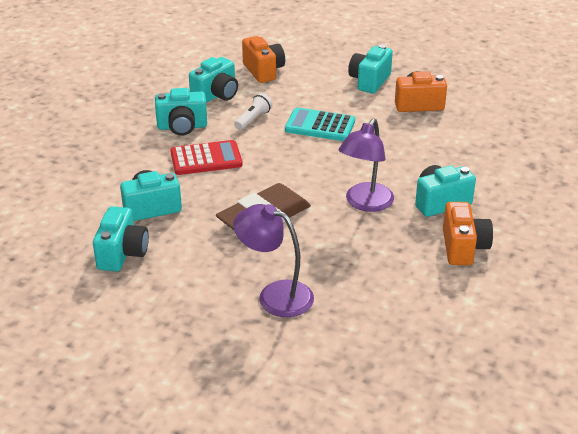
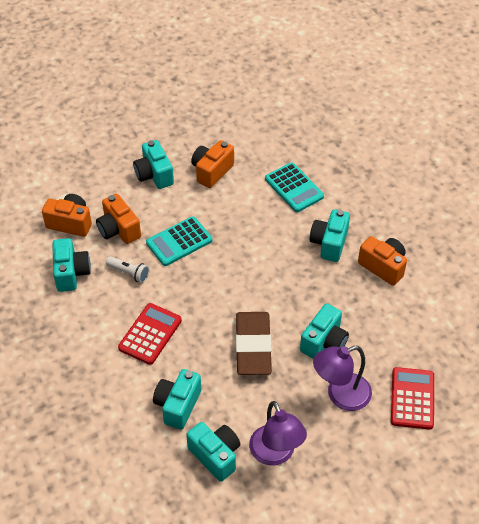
camera: 50 degrees left, 15 degrees up
turquoise camera [155,88,207,136] -> turquoise camera moved to [300,303,349,359]
white flashlight [234,93,273,130] -> white flashlight turned 135 degrees clockwise [106,256,150,283]
purple lamp [339,118,394,212] -> purple lamp moved to [249,401,307,465]
none -> orange camera [96,194,141,244]
none -> turquoise calculator [265,162,324,212]
none -> red calculator [391,367,434,430]

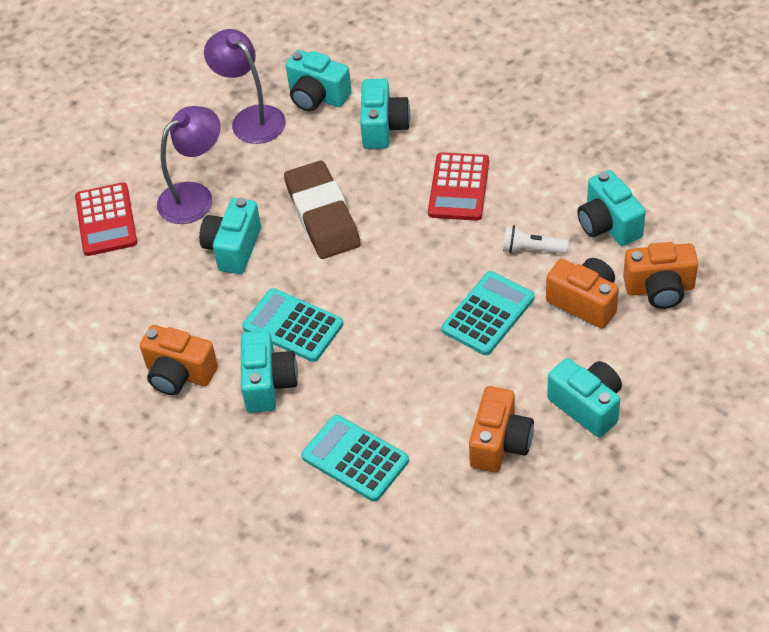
camera: 165 degrees right, 0 degrees up
none -> turquoise calculator [242,288,343,362]

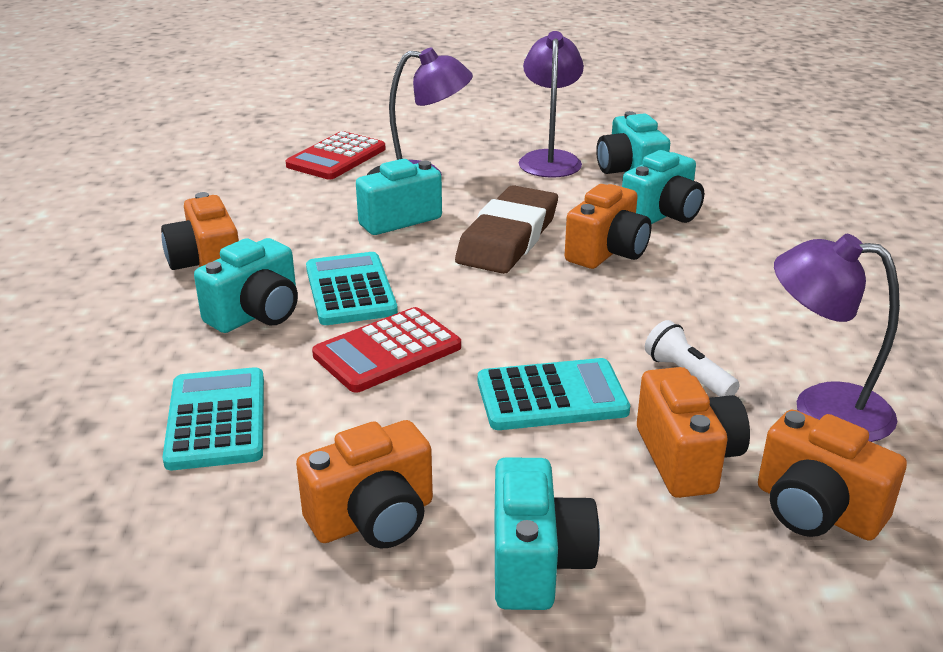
camera: 40 degrees right, 20 degrees down
red calculator [428,152,489,221] -> red calculator moved to [312,307,461,393]
turquoise camera [577,170,646,246] -> purple lamp [774,234,900,442]
none -> orange camera [565,184,651,269]

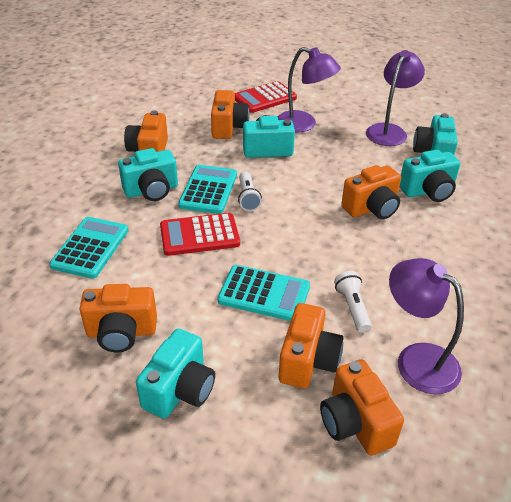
camera: 25 degrees right, 10 degrees up
brown eraser [455,185,558,274] -> none
none -> orange camera [211,90,250,139]
none -> white flashlight [238,171,262,211]

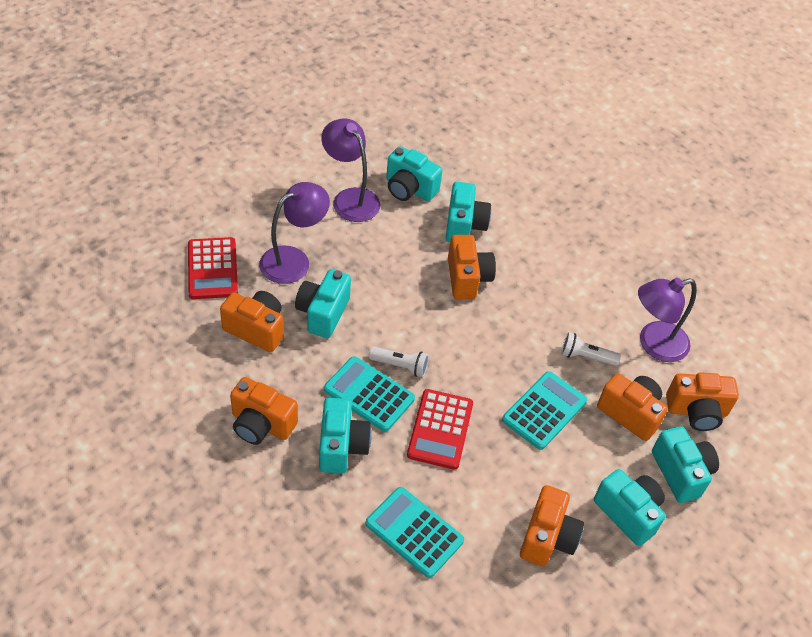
camera: 70 degrees left, 10 degrees up
none -> turquoise camera [652,426,719,503]

